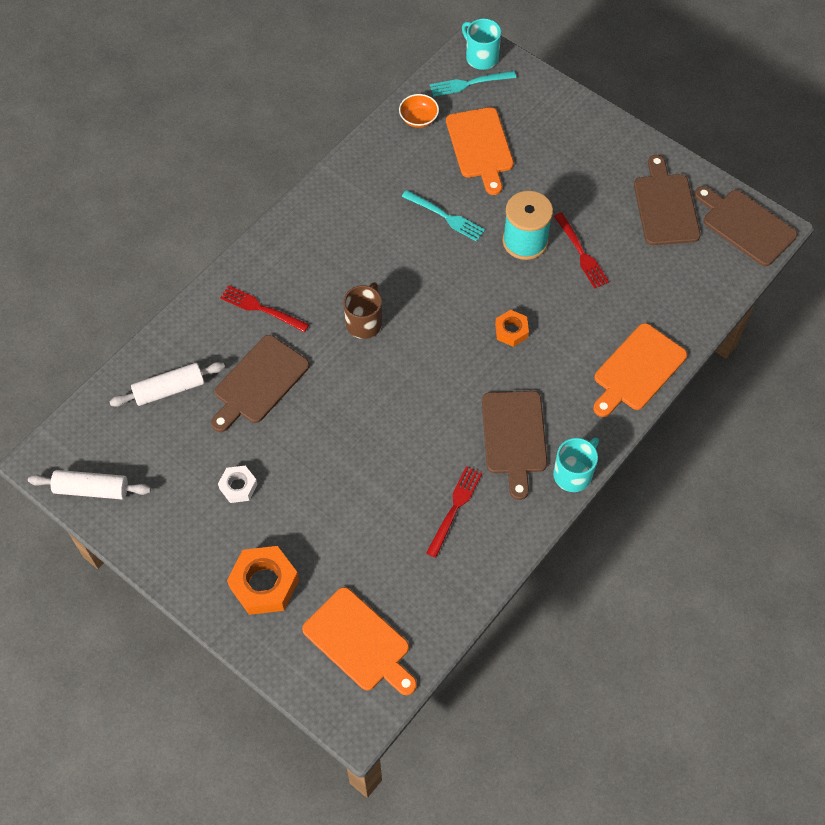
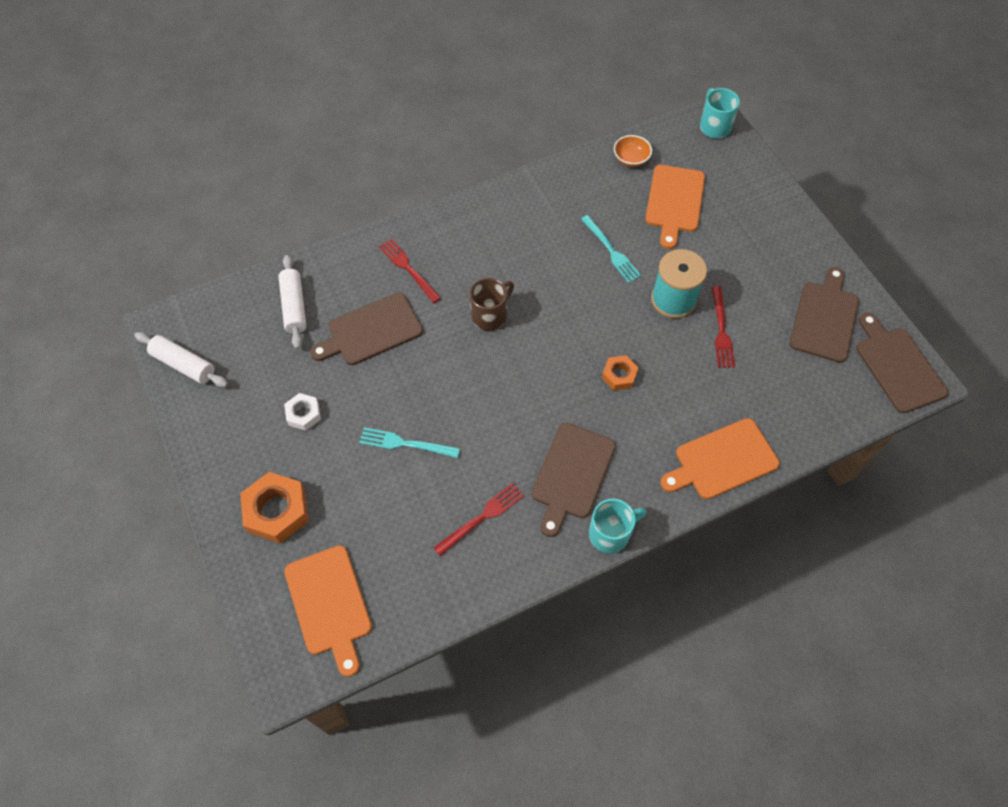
camera: 25 degrees right, 0 degrees up
white rolling pin [109,362,225,407] -> white rolling pin turned 75 degrees clockwise [278,255,307,349]
turquoise fork [430,71,516,97] -> turquoise fork moved to [359,427,460,458]

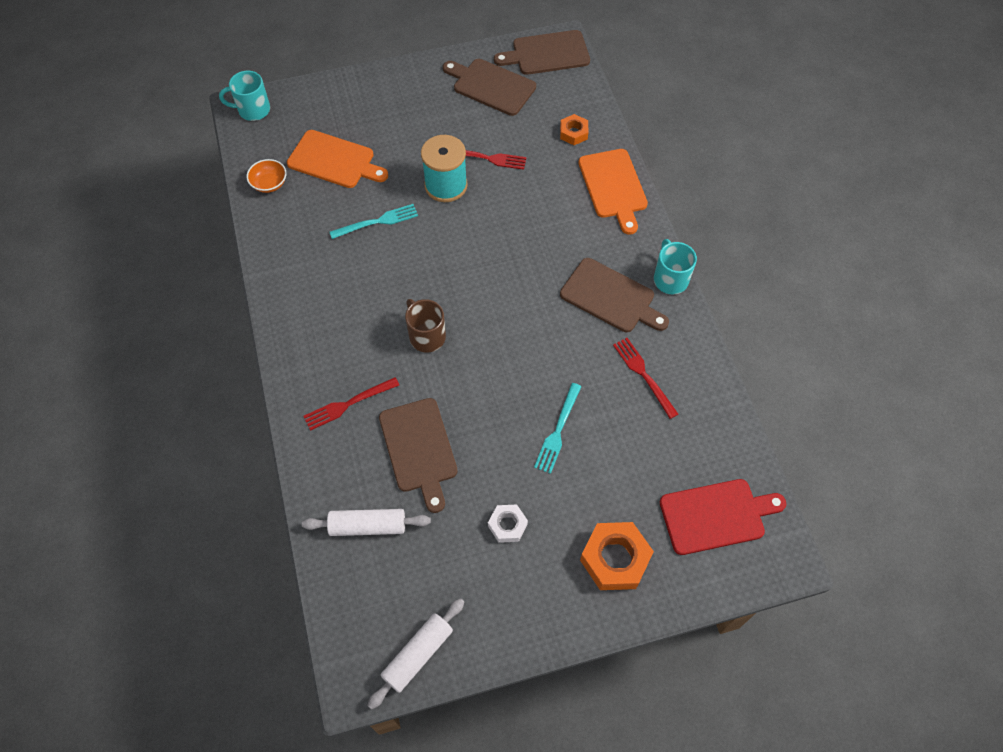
camera: 80 degrees left, 0 degrees up
orange cutting board [284,545,372,677] -> red cutting board [660,479,786,555]
orange nut [602,355,639,391] -> orange nut moved to [560,114,589,145]

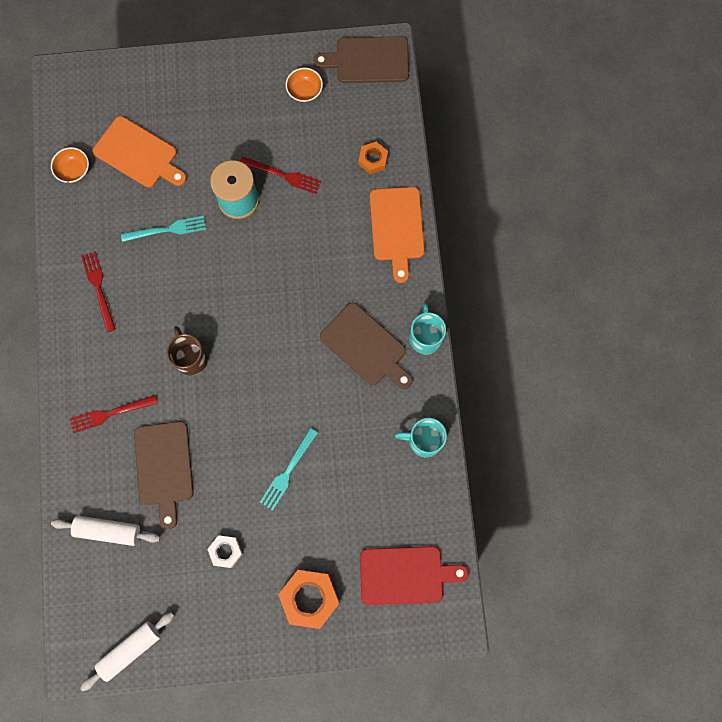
camera: 10 degrees right, 15 degrees up
turquoise mug [219,71,270,121] -> turquoise mug moved to [395,418,447,457]
brown cutting board [443,59,536,116] -> orange bowl [286,68,323,102]
red fork [613,338,678,419] -> red fork moved to [81,251,116,332]

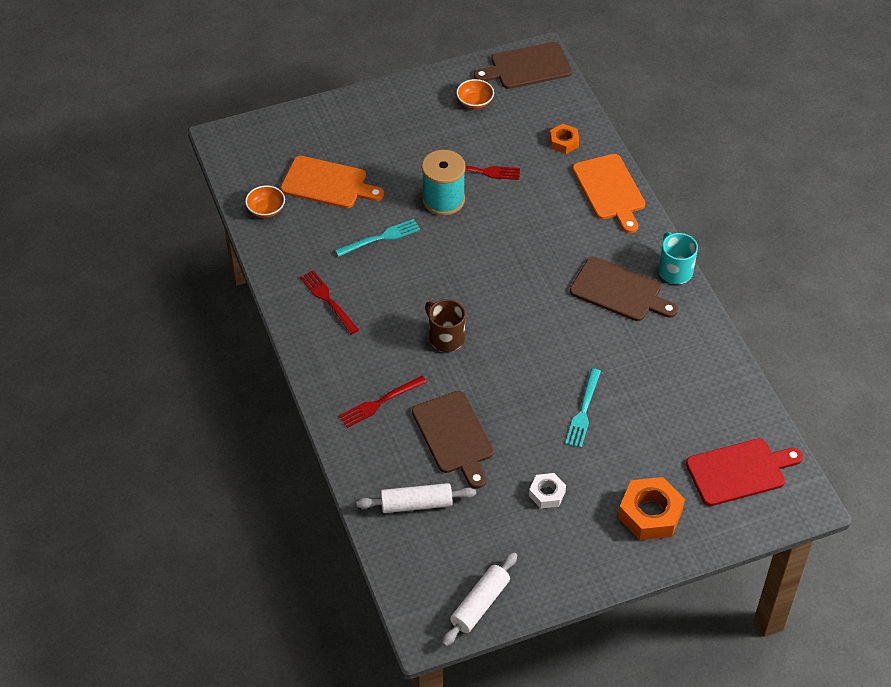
camera: 15 degrees left, 25 degrees down
turquoise mug [395,418,447,457] -> none

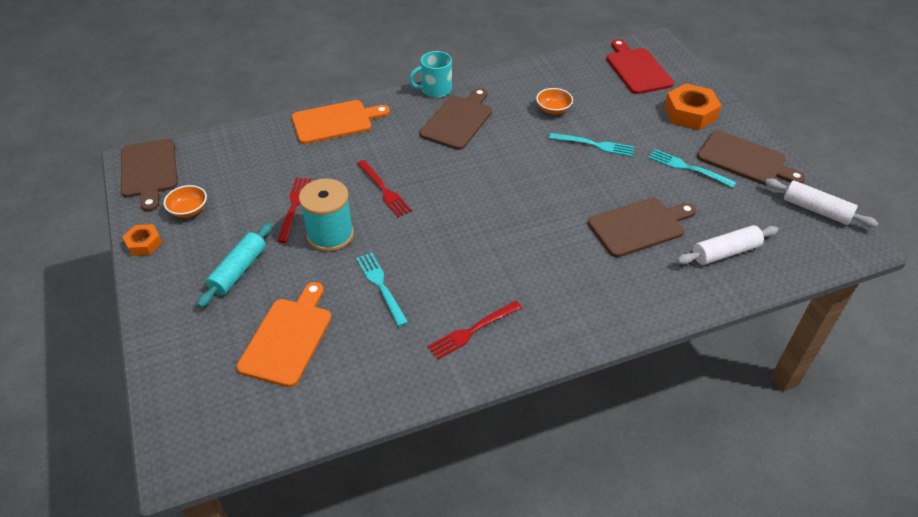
camera: 90 degrees left, 5 degrees down
orange bowl [245,186,285,218] -> orange bowl moved to [536,88,573,114]
red fork [339,376,427,428] -> red fork moved to [357,160,412,217]
white rolling pin [356,483,476,513] -> white rolling pin turned 75 degrees clockwise [677,225,779,265]
brown mug [425,299,466,352] -> none
white nut [529,473,566,509] -> turquoise fork [649,149,736,188]
orange nut [550,124,579,154] -> orange nut moved to [123,224,162,256]
none -> turquoise rolling pin [197,223,272,308]
none -> brown cutting board [697,130,806,185]

